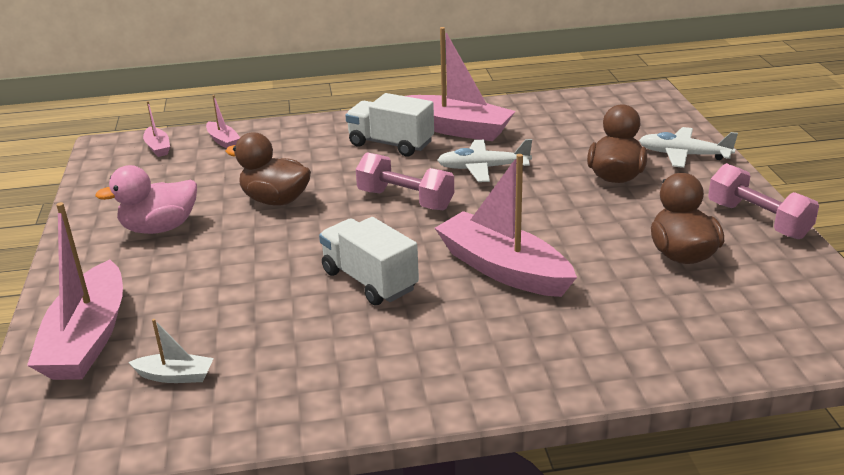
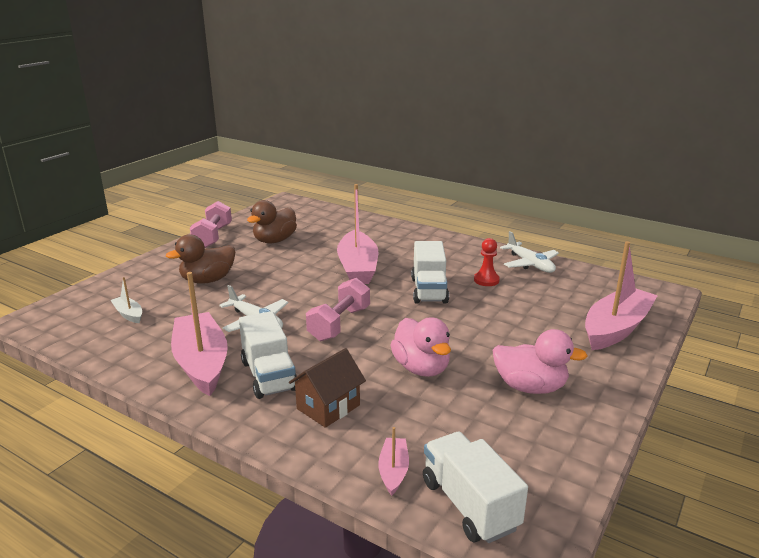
camera: 140 degrees left, 5 degrees down
white boat [128,319,214,383] -> white boat moved to [111,277,142,323]
pink boat [143,101,170,157] -> white truck [423,432,528,543]
brown duck [226,132,311,206] -> pink duck [391,317,451,377]
pink dumbbell [356,152,454,210] -> pink dumbbell turned 45 degrees clockwise [306,278,370,341]
white plane [639,127,738,168] -> white plane moved to [500,231,559,273]
none -> brown house [289,348,366,428]
none -> red pawn [474,238,500,286]

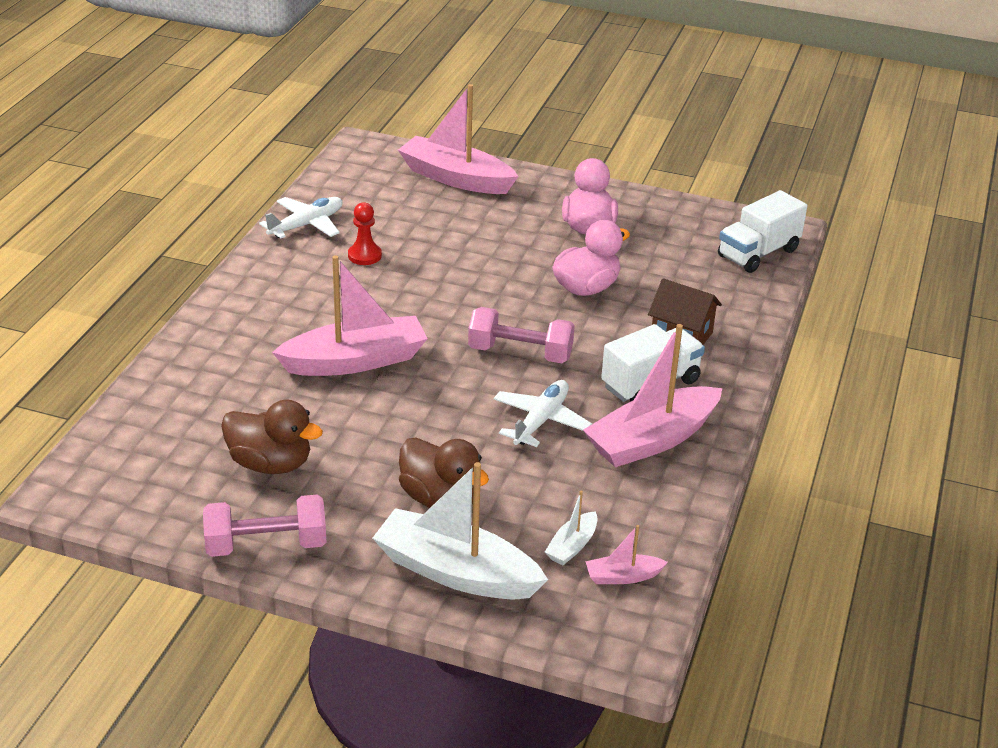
camera: 105 degrees left, 10 degrees up
pink boat [378,427,409,496] -> pink boat moved to [585,525,668,584]
white truck [411,241,449,304] -> none
none -> white boat [373,462,548,599]

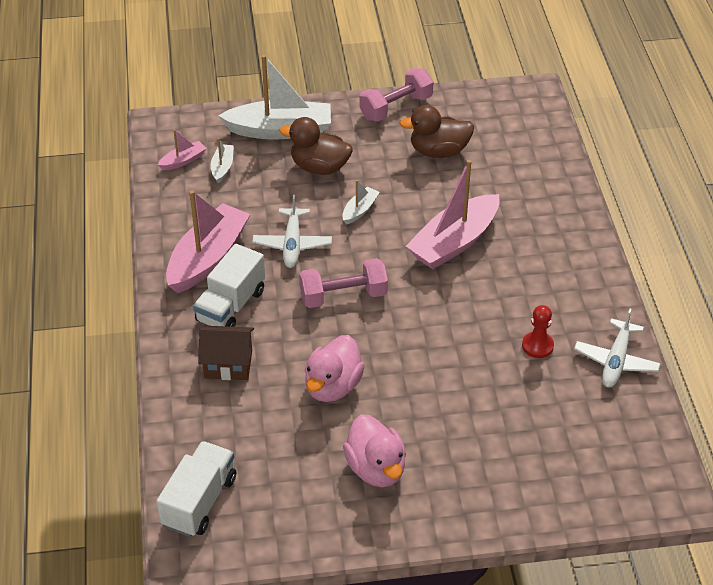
camera: 155 degrees right, 10 degrees up
pink boat [398,84,519,194] -> none
none -> white boat [342,180,380,225]

